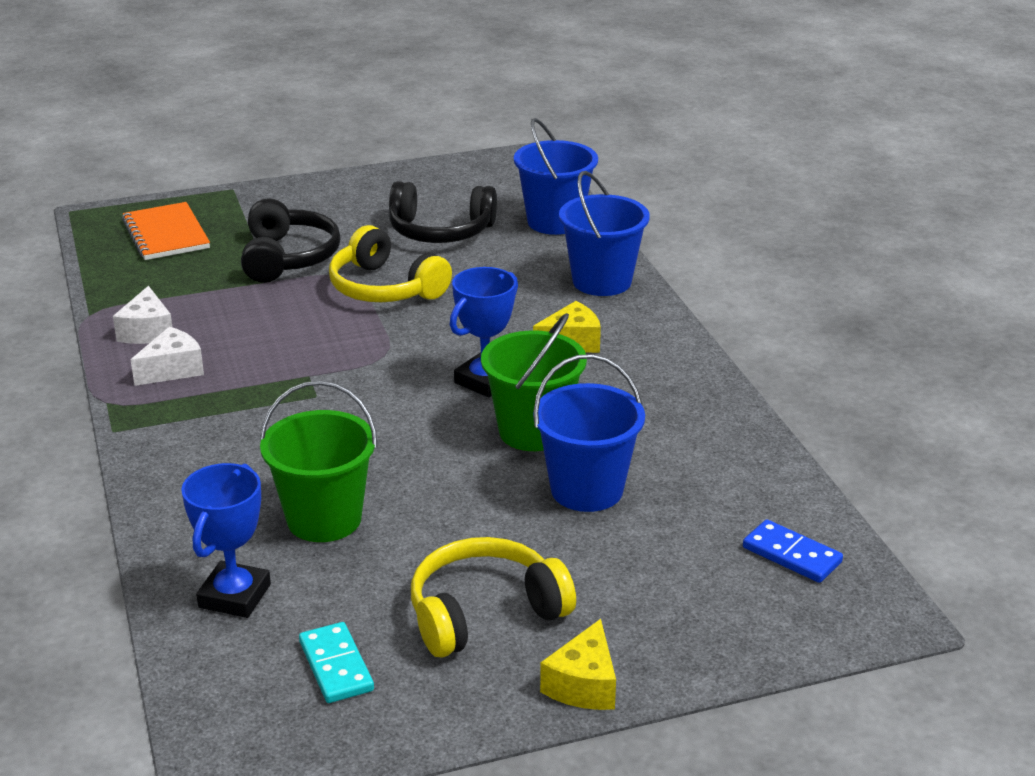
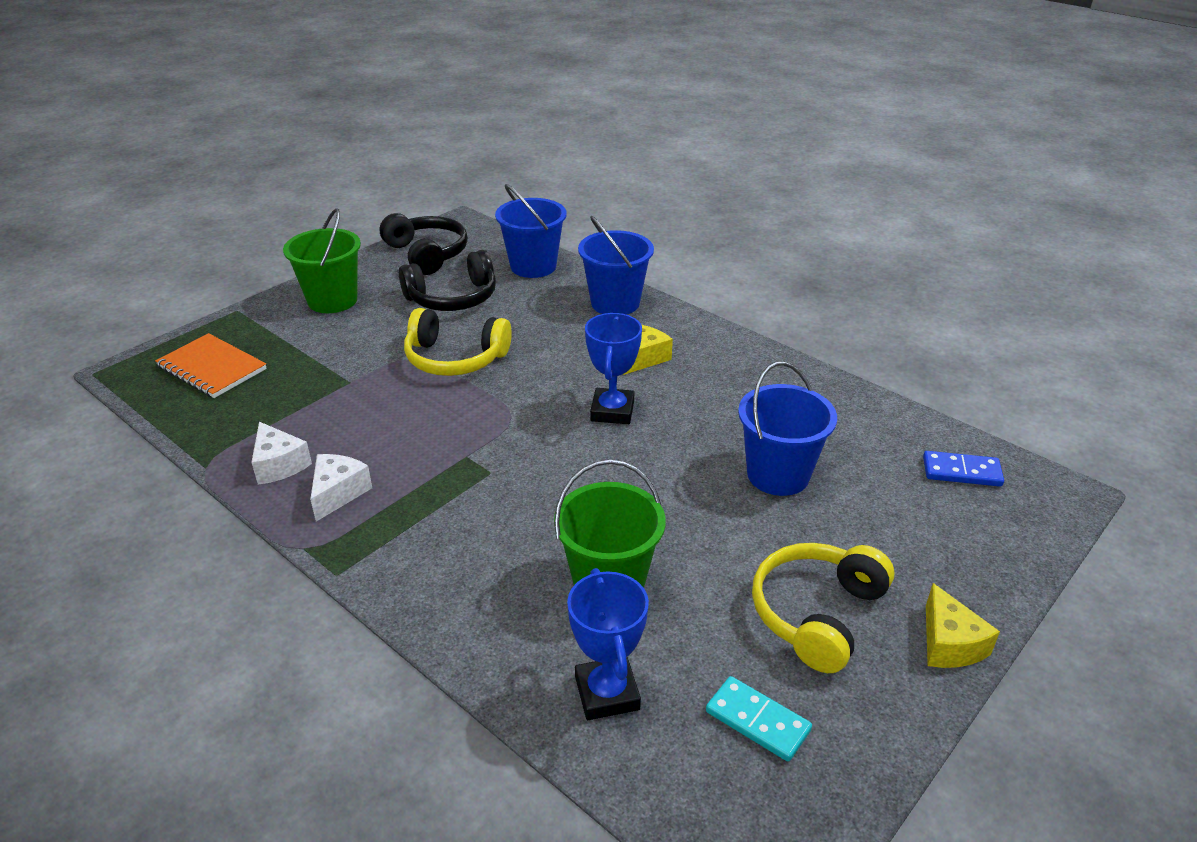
camera: 30 degrees left, 5 degrees up
black headphones [241,198,341,283] -> black headphones moved to [380,213,468,275]
green bucket [481,313,587,451] -> green bucket moved to [283,208,361,313]

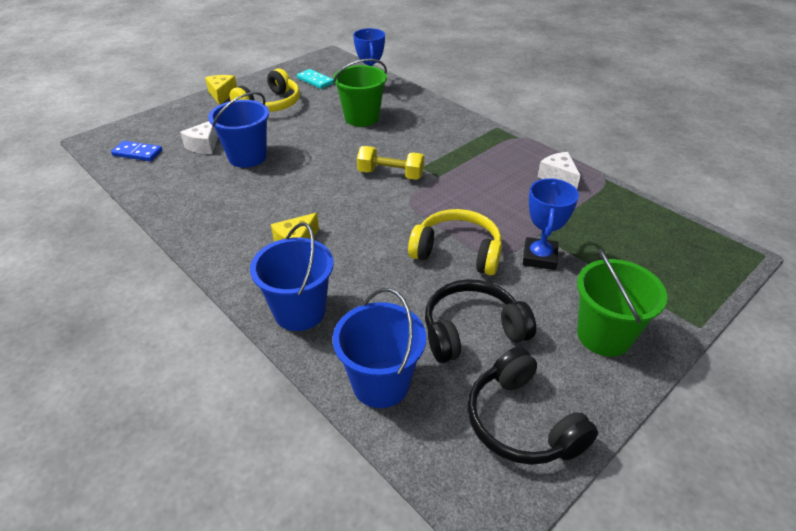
camera: 175 degrees left, 5 degrees up
orange notebook [155,333,267,398] -> none
white cheese [310,454,372,522] -> white cheese moved to [180,121,218,154]
blue trophy [585,313,642,424] -> blue trophy moved to [523,178,579,270]
none -> yellow dumbbell [357,146,424,180]

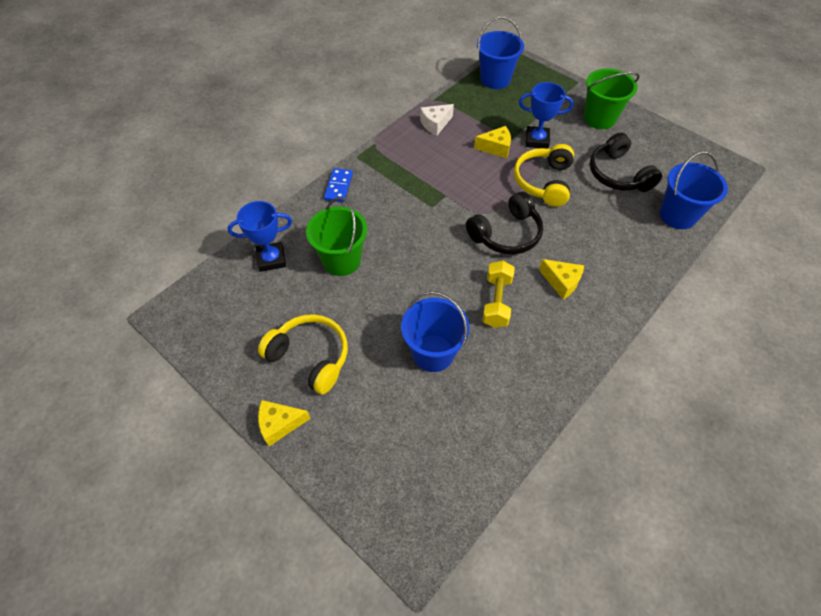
camera: 95 degrees left, 15 degrees up
blue domino [111,141,162,161] -> blue domino moved to [324,168,353,202]
white cheese [180,121,218,154] -> none
blue bucket [250,223,334,331] -> blue bucket moved to [477,17,524,89]
turquoise domino [297,69,334,89] -> none
yellow dumbbell [357,146,424,180] -> yellow dumbbell moved to [482,261,515,328]
black headphones [468,347,598,465] -> black headphones moved to [466,191,543,255]
none -> yellow cheese [474,126,511,158]

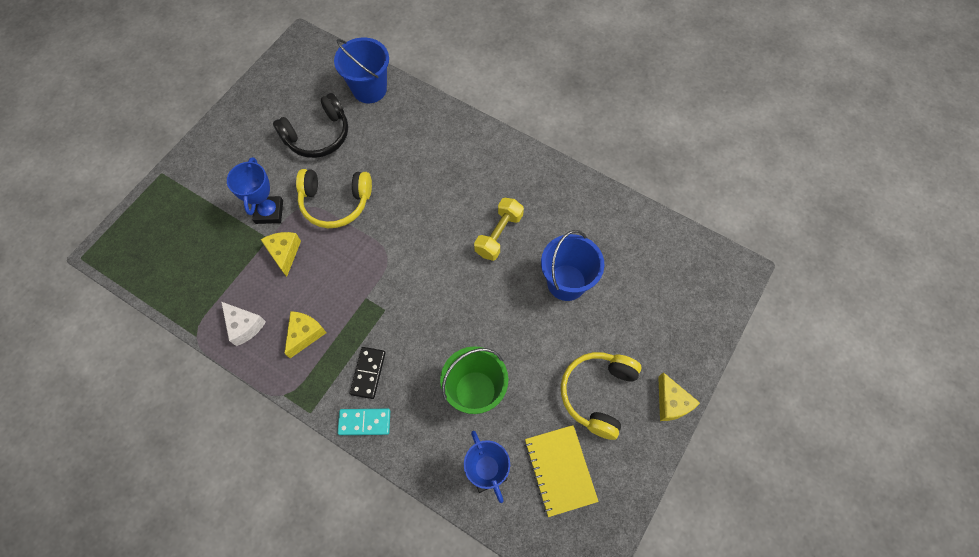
camera: 100 degrees left, 10 degrees up
blue domino [324,168,353,202] -> turquoise domino [338,409,390,435]
black headphones [466,191,543,255] -> none
blue bucket [477,17,524,89] -> none
yellow dumbbell [482,261,515,328] -> yellow dumbbell turned 60 degrees counterclockwise [474,198,524,261]
yellow cheese [539,259,584,299] -> yellow cheese moved to [284,311,327,358]
green bucket [584,69,640,129] -> none
none -> black domino [350,347,385,399]
none -> yellow notebook [525,425,599,517]

